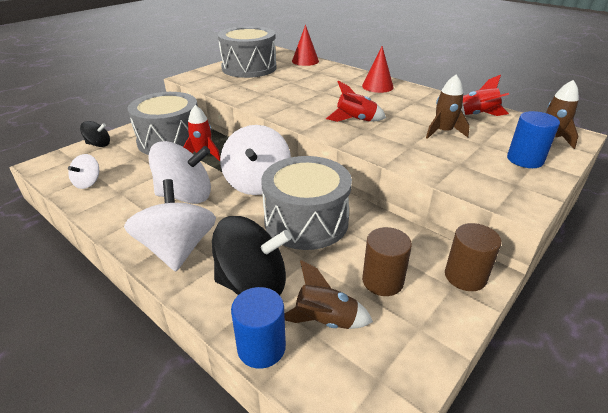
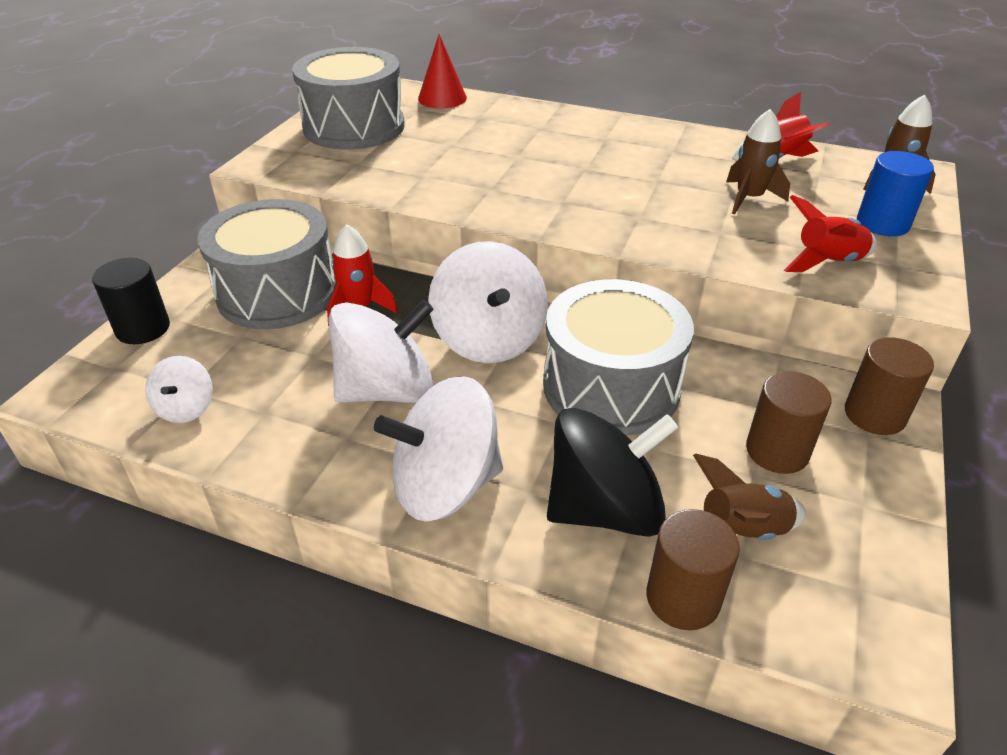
camera: 20 degrees left, 5 degrees up
black spinning top [80,121,110,147] -> black cylinder [92,258,170,344]
white spinning top [124,179,216,271] -> white spinning top turned 75 degrees counterclockwise [374,376,503,522]
blue cylinder [231,287,286,369] -> brown cylinder [647,509,740,630]
red rocket [326,81,386,122] -> red rocket moved to [784,195,877,272]
red cone [362,46,394,93] -> none

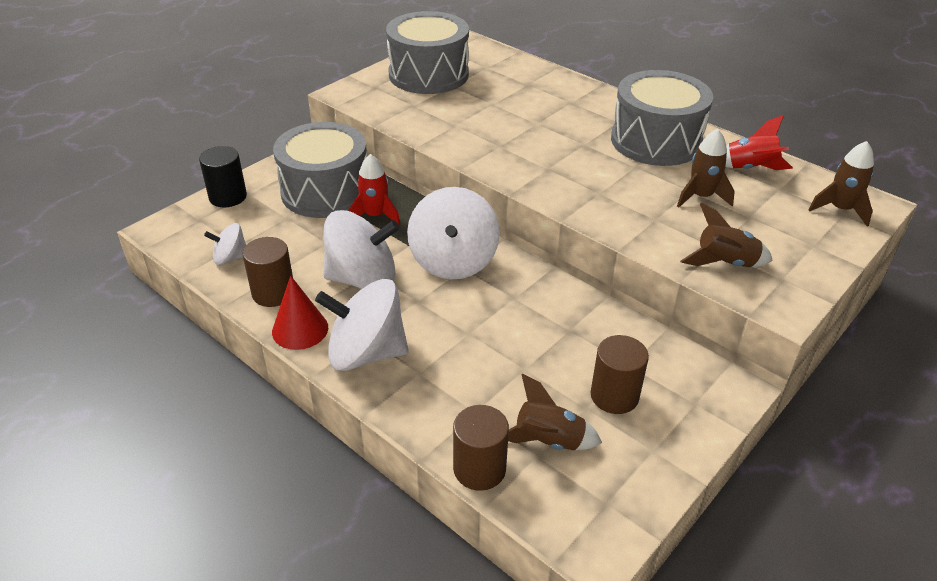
camera: 20 degrees right, 0 degrees up
white spinning top [145,356,213,423] -> white spinning top turned 60 degrees clockwise [204,223,246,265]
red cone [418,34,467,109] -> red cone moved to [272,276,328,350]
grey drum [543,279,694,436] -> grey drum moved to [611,70,713,166]
black spinning top [547,408,678,537] -> none
red rocket [784,195,877,272] -> brown rocket [680,203,773,267]
brown cylinder [845,337,934,435] -> brown cylinder moved to [243,237,293,307]
blue cylinder [857,151,934,236] -> none

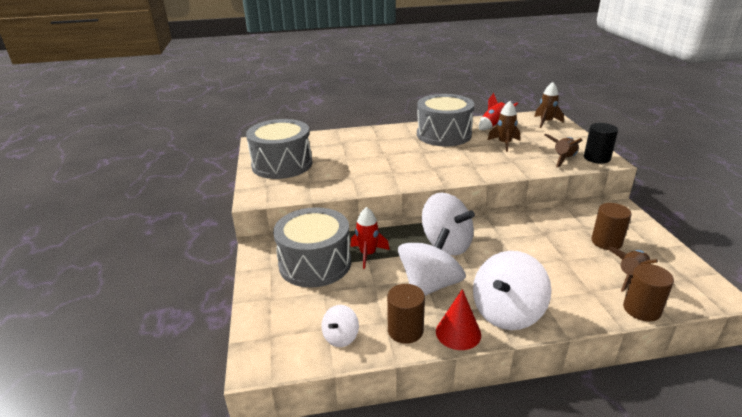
camera: 50 degrees left, 10 degrees down
black cylinder [199,146,247,207] -> black cylinder moved to [584,123,618,164]

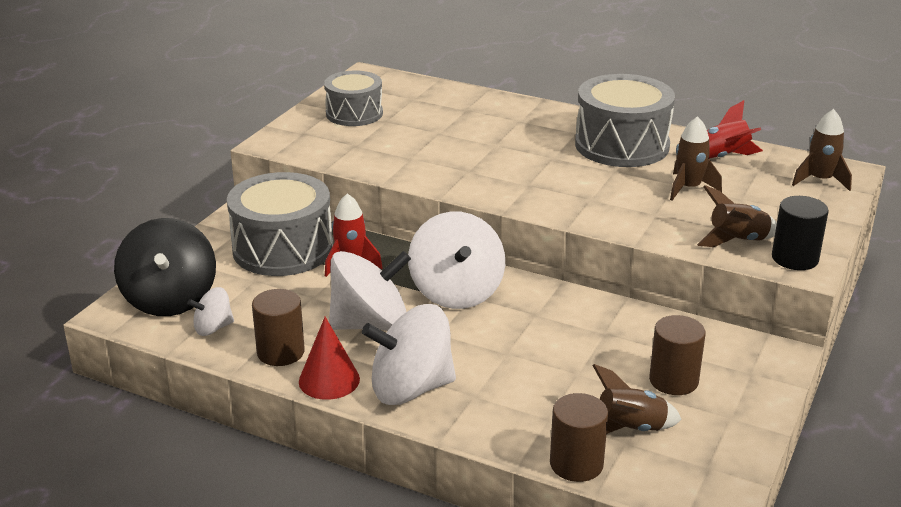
camera: 35 degrees right, 0 degrees up
grey drum [246,119,312,179] -> grey drum [324,70,383,126], size x0.64
none -> black spinning top [114,218,216,316]

